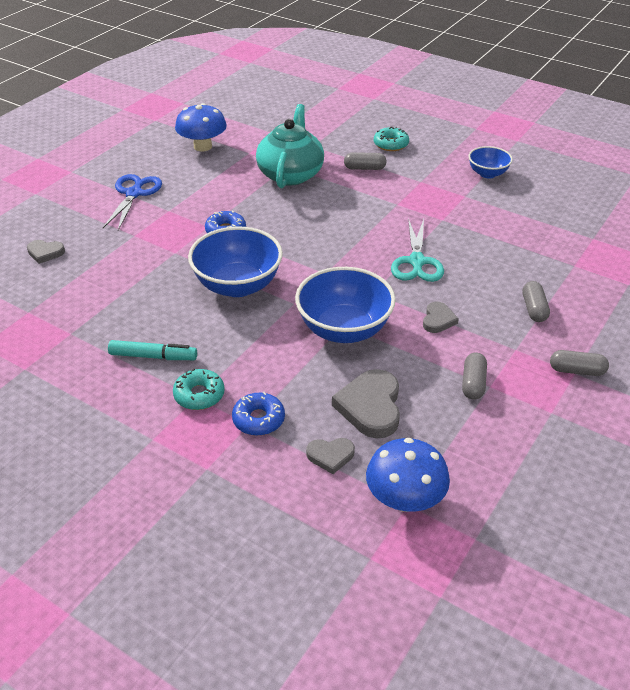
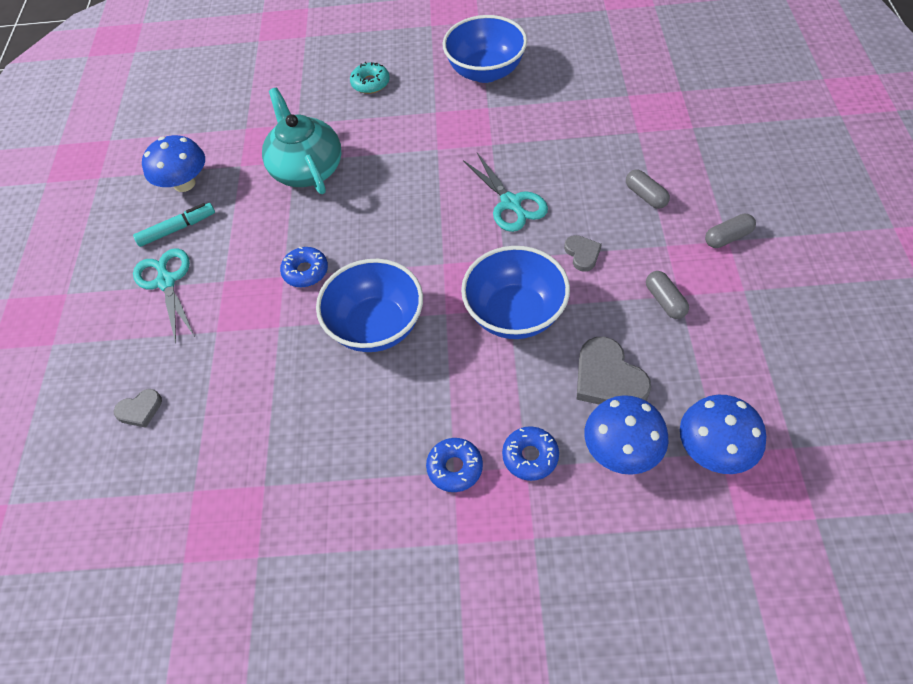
camera: 30 degrees left, 15 degrees up
blue scissors [103,174,162,230] -> turquoise scissors [133,248,195,343]
turquoise marker [108,340,197,360] -> turquoise marker moved to [133,203,215,247]
turquoise donut [173,369,225,410] -> blue donut [426,438,483,492]
grey heart [306,438,355,474] -> blue mushroom [584,395,669,475]
grey capsule [344,152,387,170] -> none
blue bowl [468,146,513,178] -> blue bowl [443,15,527,83], size x1.79

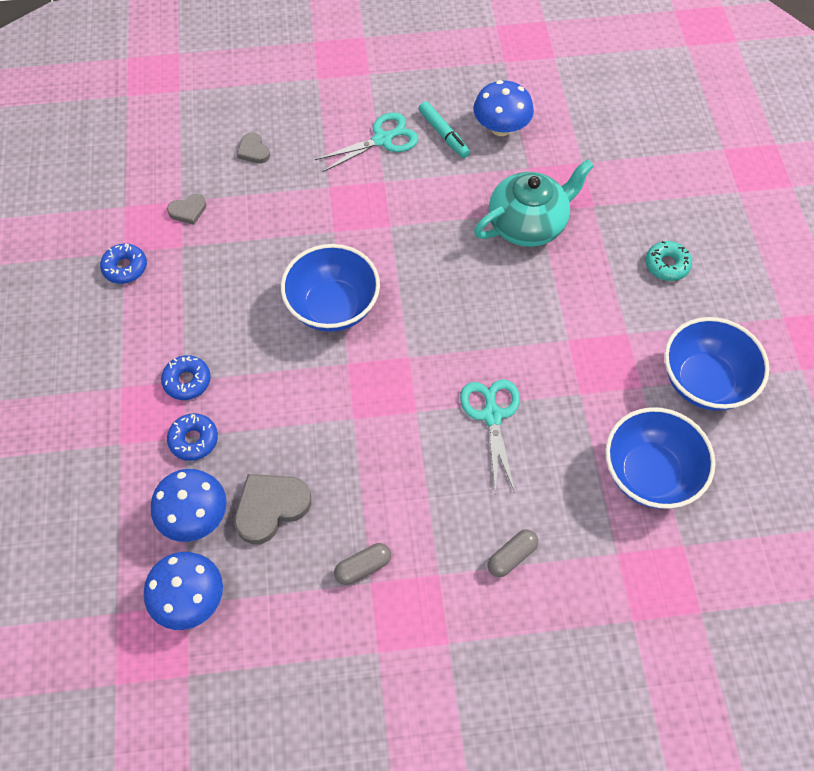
camera: 80 degrees right, 5 degrees up
blue donut [280,247,328,287] -> blue donut moved to [100,243,147,284]
blue bowl [461,246,570,339] -> blue bowl moved to [605,407,715,509]
turquoise scissors [463,153,548,232] -> turquoise scissors turned 120 degrees clockwise [460,379,520,494]
grey heart [564,235,602,272] -> grey heart moved to [167,194,206,225]
grey capsule [705,214,756,248] -> none

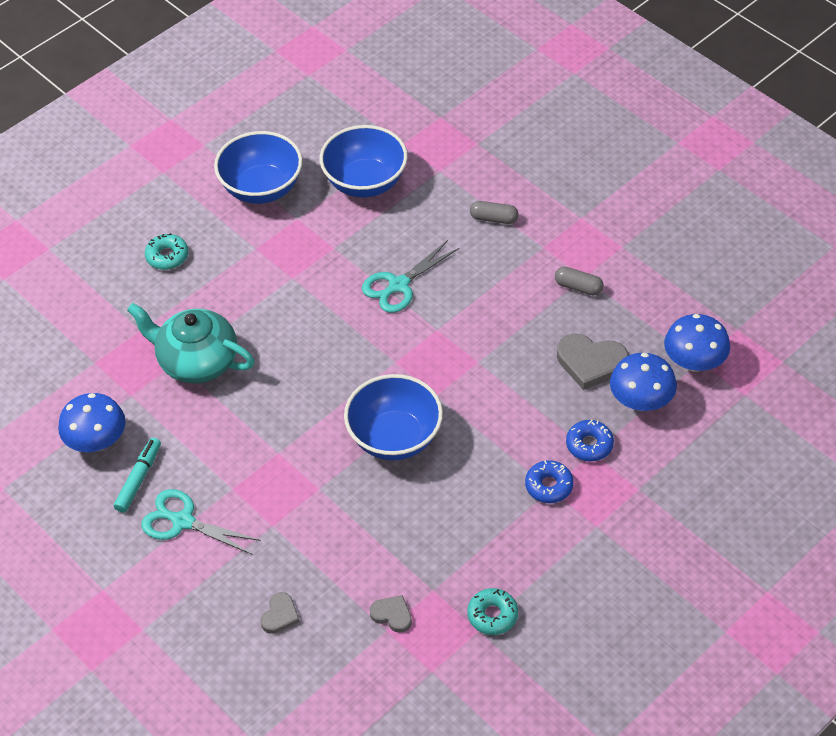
camera: 125 degrees left, 10 degrees down
blue donut [100,243,147,284] -> turquoise donut [467,588,518,635]

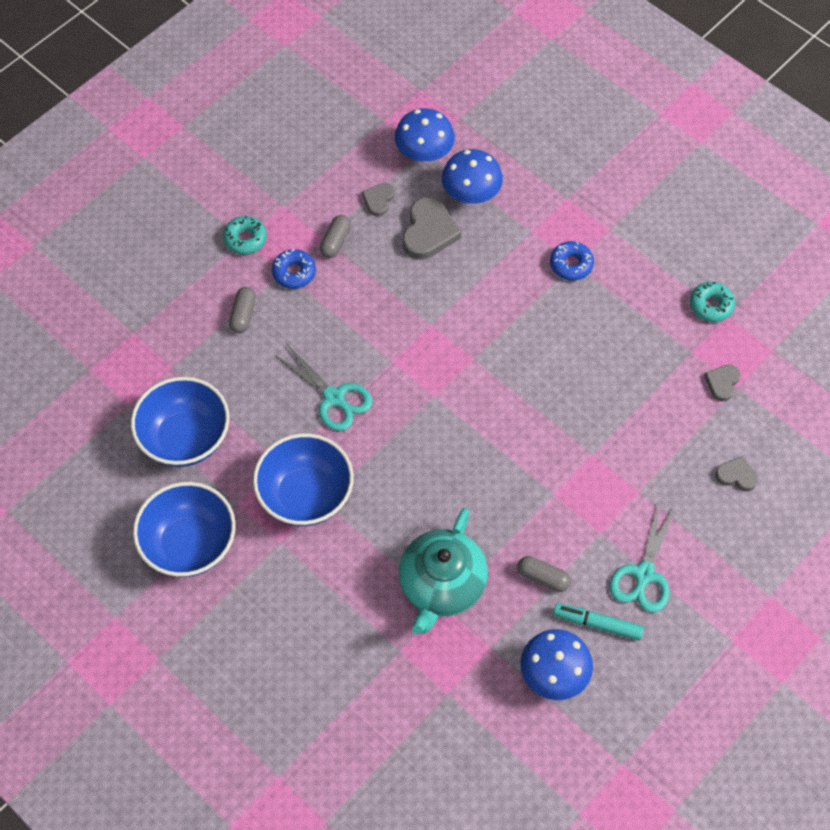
camera: 95 degrees left, 10 degrees up
turquoise donut [145,233,188,270] -> turquoise donut moved to [223,216,267,255]
blue bowl [344,374,443,460] -> blue bowl moved to [253,433,354,526]
blue donut [566,420,614,461] -> blue donut moved to [272,249,316,289]
none -> grey heart [362,183,395,217]
none -> grey capsule [517,556,571,592]

